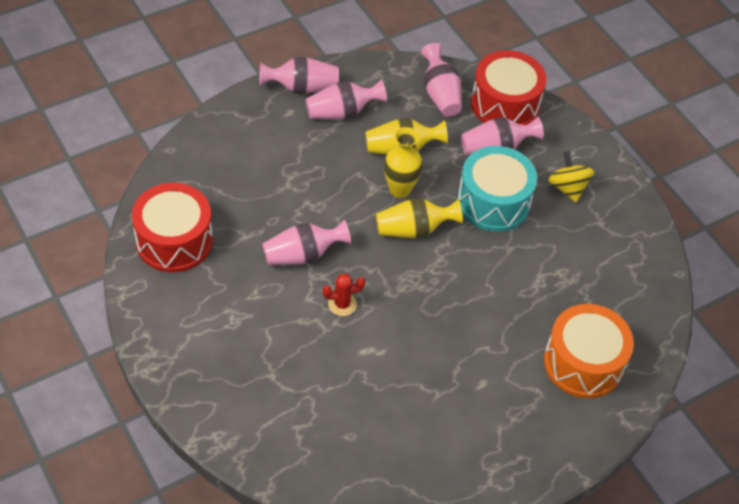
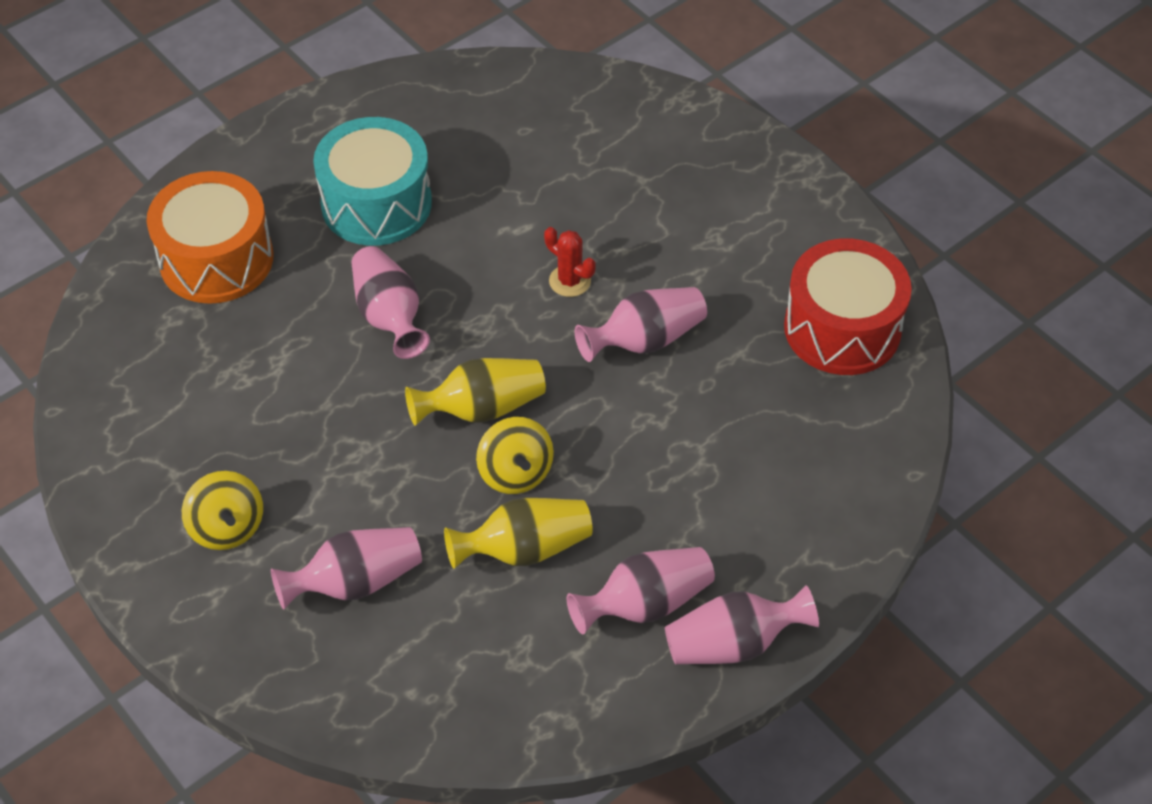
camera: 175 degrees right, 0 degrees up
red cactus [323,273,365,316] -> red cactus turned 60 degrees clockwise [544,227,596,297]
yellow vase [384,127,423,198] -> yellow spinning top [476,417,554,494]
pink vase [421,43,462,117] -> pink vase moved to [351,246,430,359]
turquoise drum [457,146,537,232] -> turquoise drum moved to [313,117,432,246]
red drum [471,50,547,125] -> none

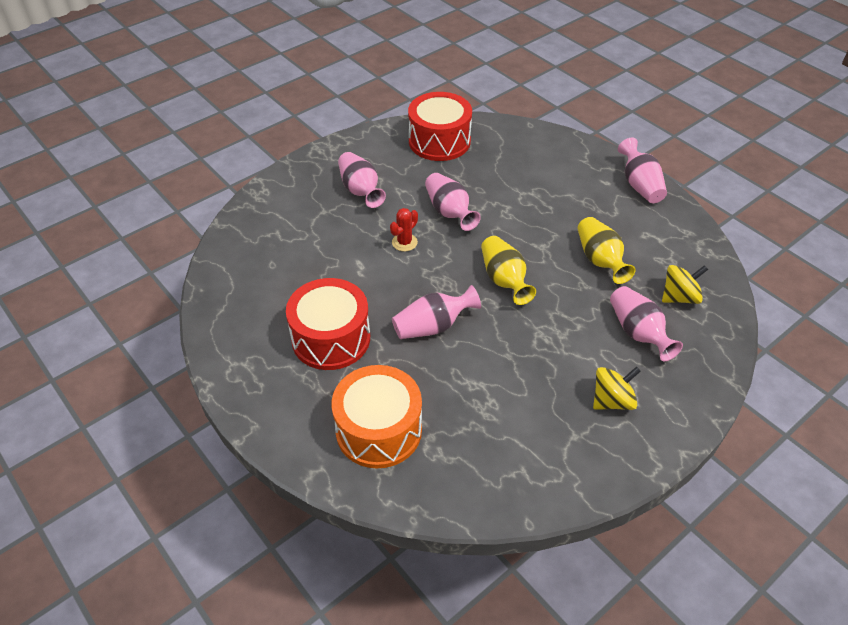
camera: 90 degrees left, 5 degrees down
turquoise drum [313,117,432,246] -> red drum [286,278,370,370]
yellow spinning top [476,417,554,494] -> yellow spinning top moved to [662,265,708,304]
pink vase [567,547,715,634] -> pink vase moved to [338,152,386,208]

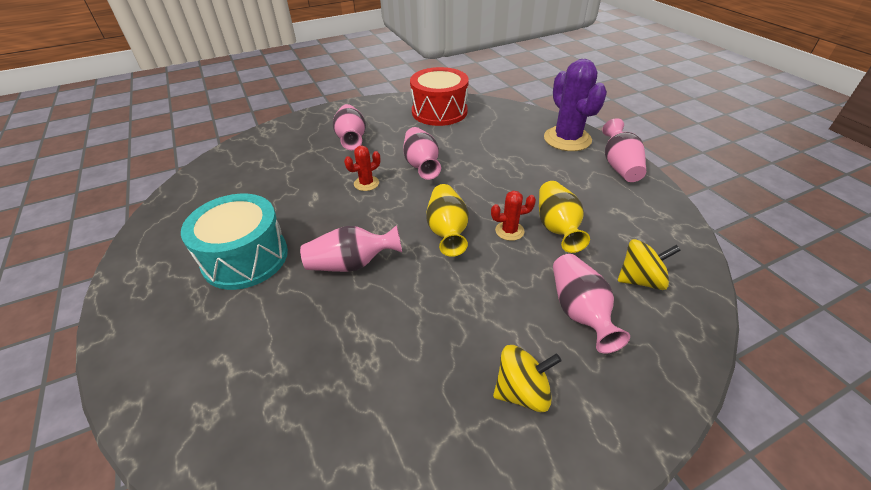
camera: 15 degrees right, 5 degrees down
red drum [286,278,370,370] -> turquoise drum [181,194,288,290]
orange drum [331,365,422,468] -> none
none -> red cactus [491,191,536,241]
none -> purple cactus [544,59,607,151]

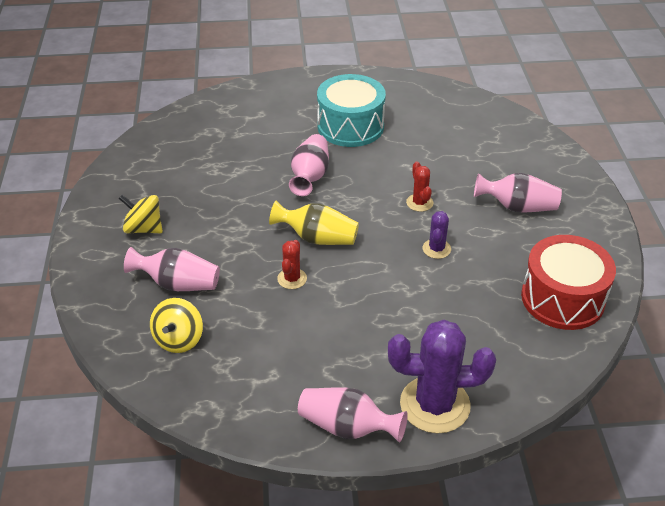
camera: 110 degrees right, 0 degrees up
pink vase [403,127,441,180] -> purple cactus [423,211,451,259]
yellow spinning top [493,345,562,412] -> yellow spinning top turned 105 degrees clockwise [118,194,163,233]
yellow vase [539,181,590,253] -> none

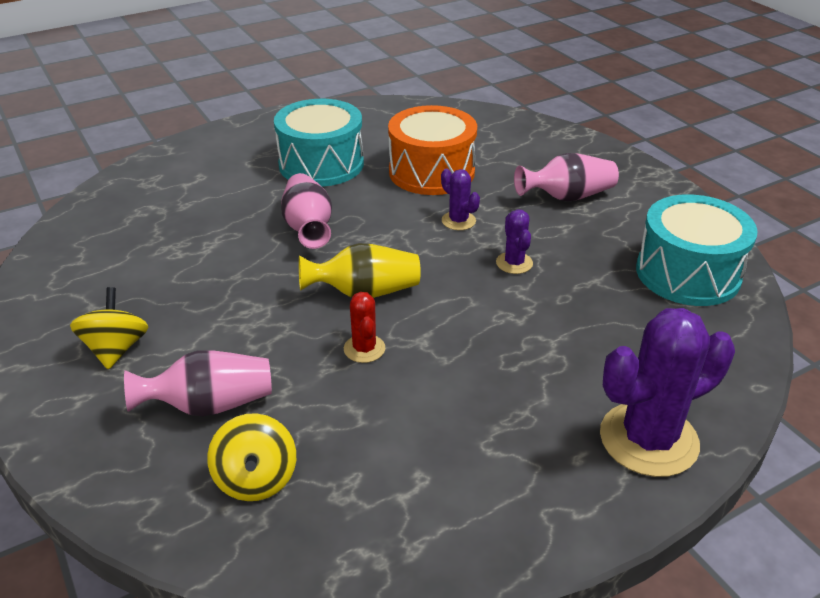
camera: 25 degrees left, 5 degrees down
yellow spinning top [118,194,163,233] -> yellow spinning top turned 90 degrees clockwise [70,287,149,369]
pink vase [298,388,408,443] -> none
red cactus [406,162,433,212] -> purple cactus [441,169,480,230]
red drum [521,235,616,330] -> turquoise drum [636,194,758,306]
none -> orange drum [388,105,477,195]

